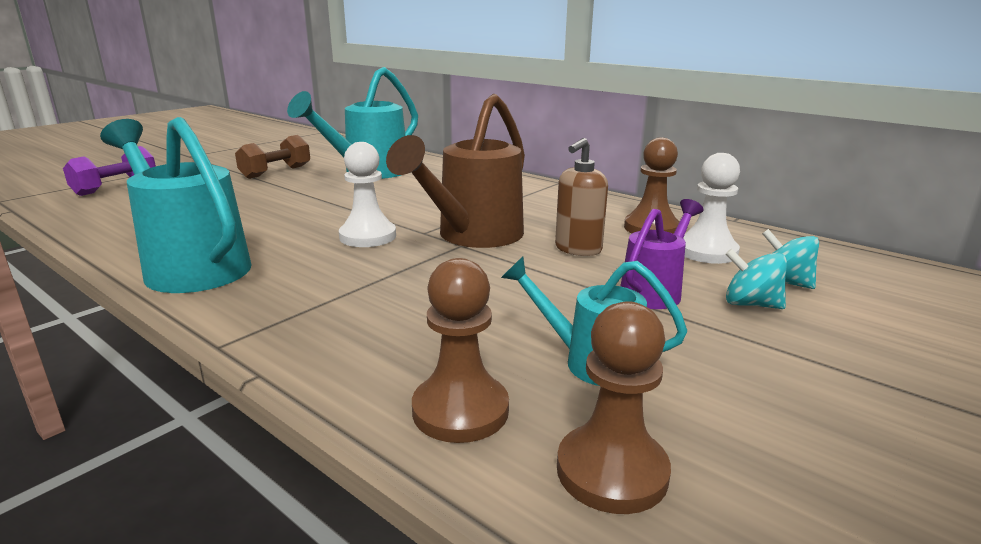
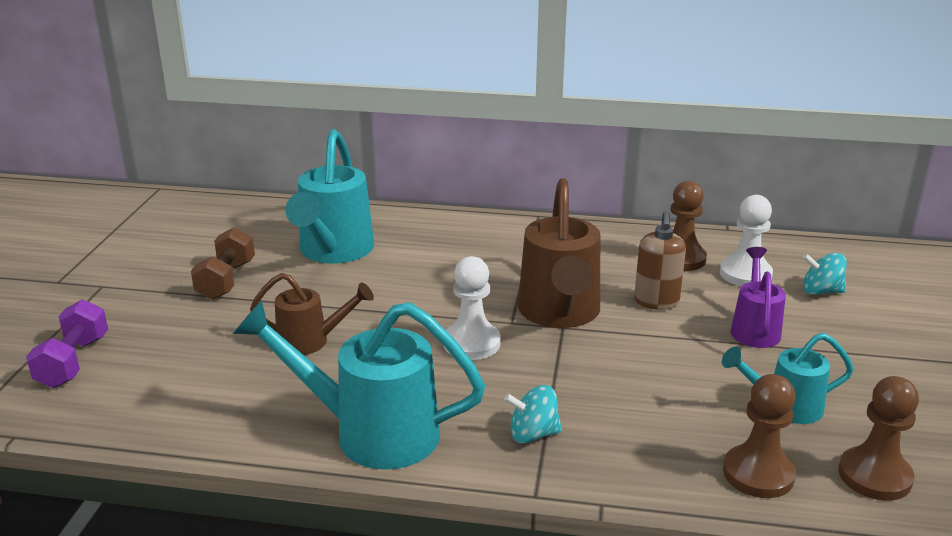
camera: 30 degrees left, 5 degrees up
turquoise spinning top [725,249,787,309] -> turquoise spinning top moved to [504,385,562,443]
none -> brown watering can [250,273,374,355]

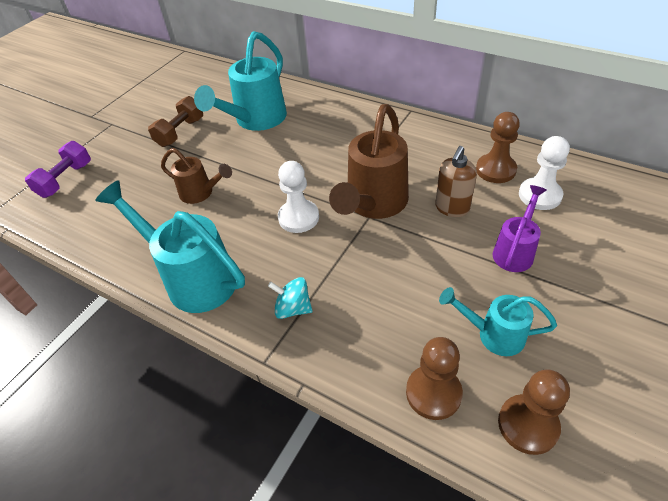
camera: 25 degrees right, 20 degrees up
turquoise spinning top [803,253,847,295] -> none

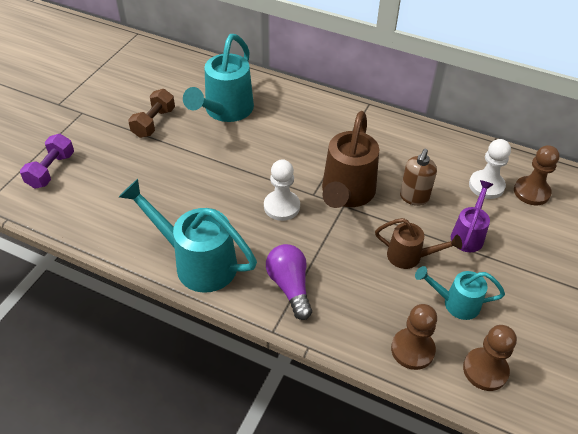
camera: 10 degrees left, 0 degrees up
brown watering can [161,148,232,204] -> brown watering can moved to [375,218,462,269]
turquoise spinning top [268,277,313,319] -> purple light bulb [266,244,312,320]
brown pawn [476,112,520,183] -> brown pawn moved to [514,145,560,205]

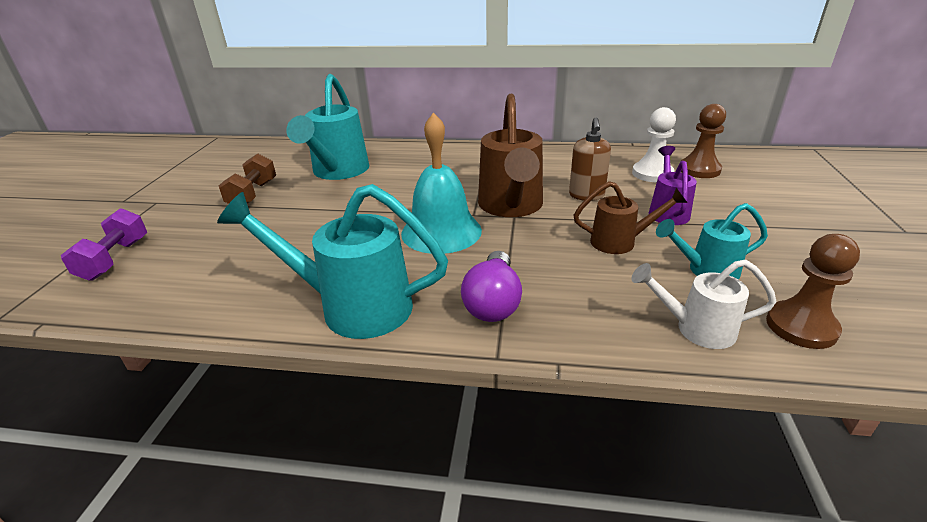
camera: 15 degrees left, 15 degrees down
white pawn [264,159,300,221] -> turquoise bell [401,113,482,254]
purple light bulb [266,244,312,320] -> purple light bulb turned 135 degrees counterclockwise [461,251,522,322]
brown pawn [391,304,437,370] -> white watering can [631,260,777,349]

